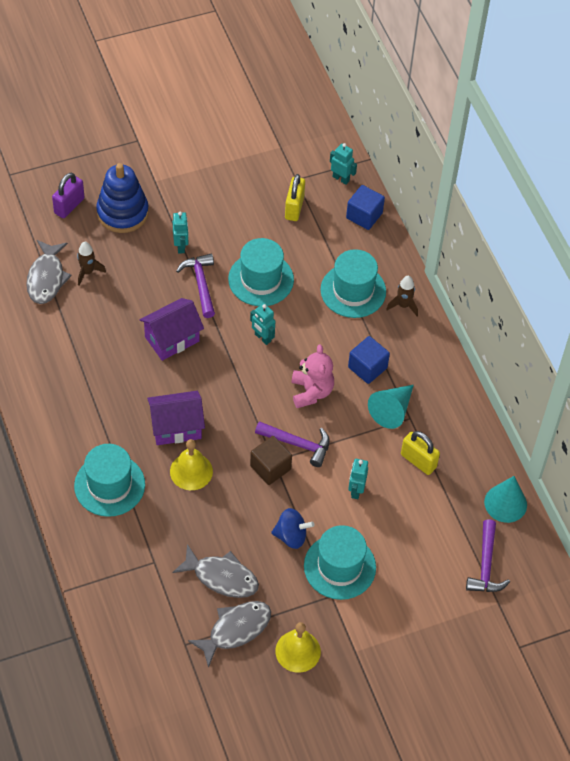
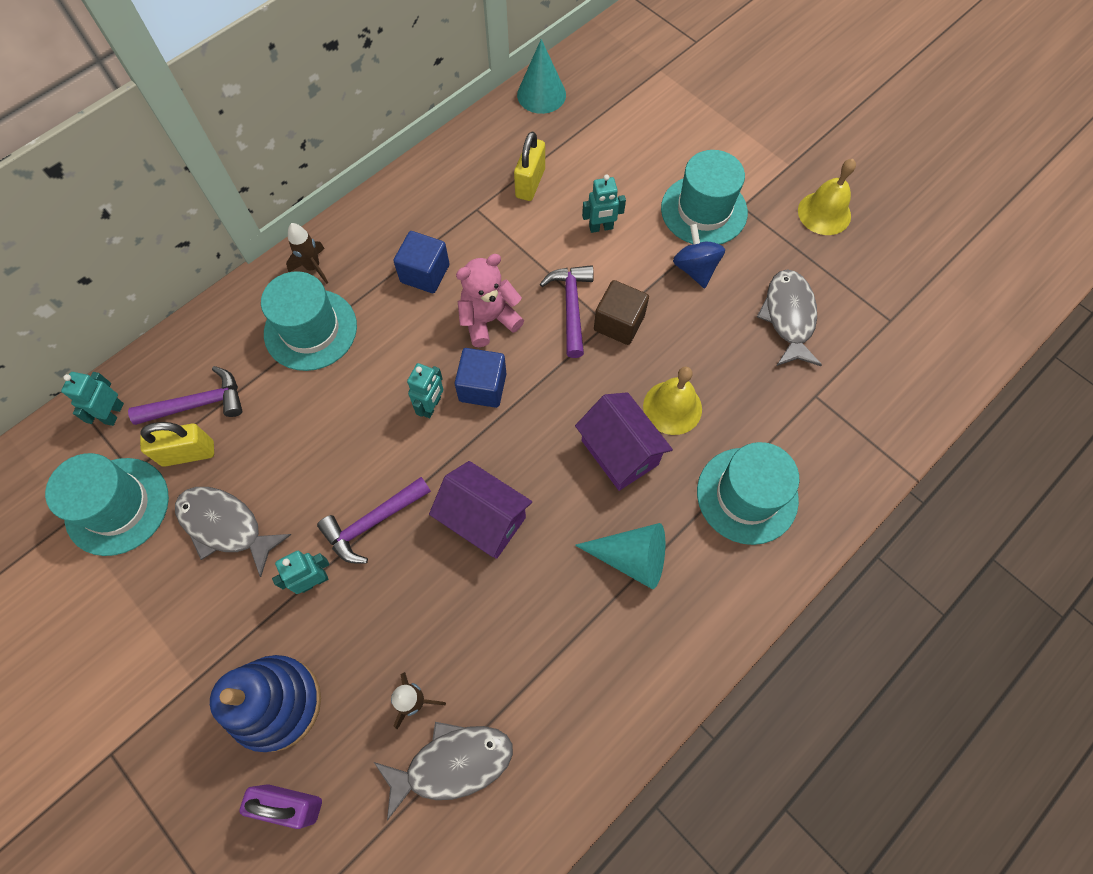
camera: 110 degrees left, 10 degrees up
grey fish [188,601,271,668] -> grey fish moved to [175,487,291,577]
turquoise hat [228,238,294,306] -> turquoise hat moved to [45,453,169,556]
blue cube [346,185,385,230] -> blue cube moved to [455,348,507,408]
turquoise cone [368,385,414,429] -> turquoise cone moved to [575,523,665,589]
purple hammer [466,519,510,592] -> purple hammer moved to [128,366,242,425]

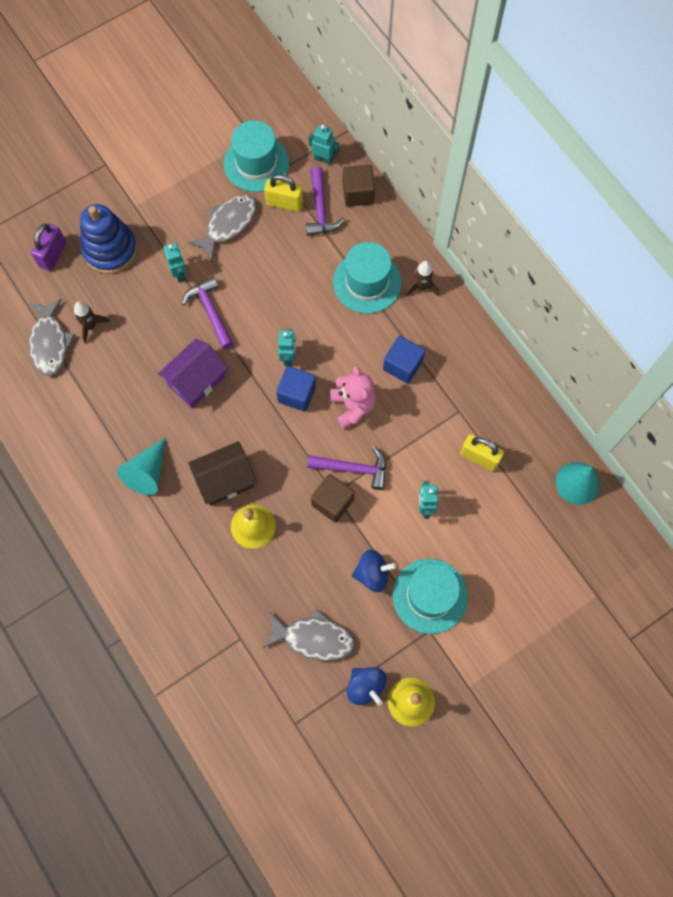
camera: 100 degrees right, 5 degrees up
yellow padlock [140,422,214,467] -> yellow padlock turned 75 degrees counterclockwise [264,174,303,212]
turquoise robot [407,363,443,418] -> turquoise robot turned 120 degrees counterclockwise [278,329,296,366]
purple house [575,392,673,491] -> brown house [188,441,257,506]
turquoise hat [697,442,799,545] -> none
none -> brown cube [343,165,375,207]
none -> blue spinning top [347,667,386,706]

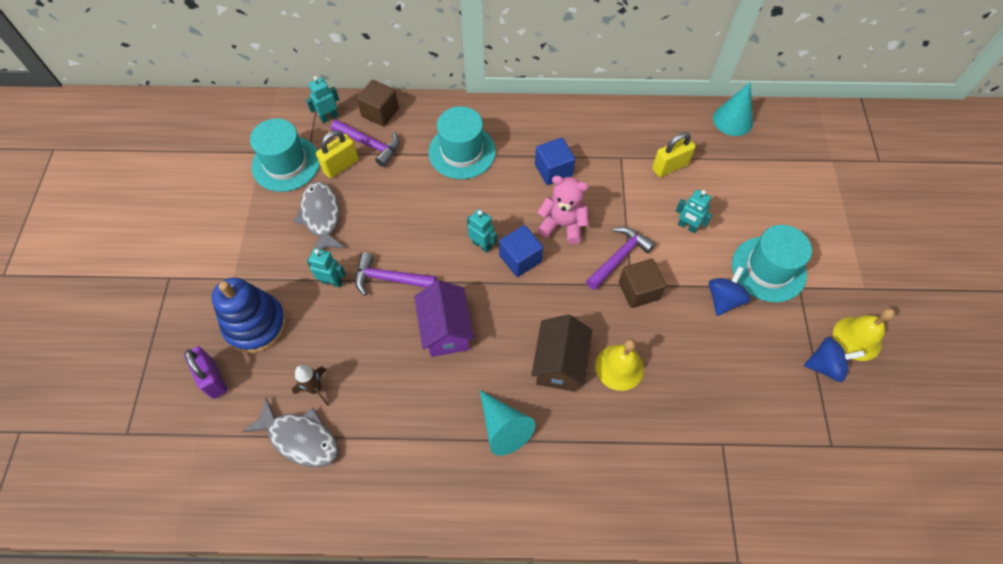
camera: 55 degrees left, 10 degrees down
grey fish [263,609,355,661] -> none
brown rocket [405,261,439,297] -> none

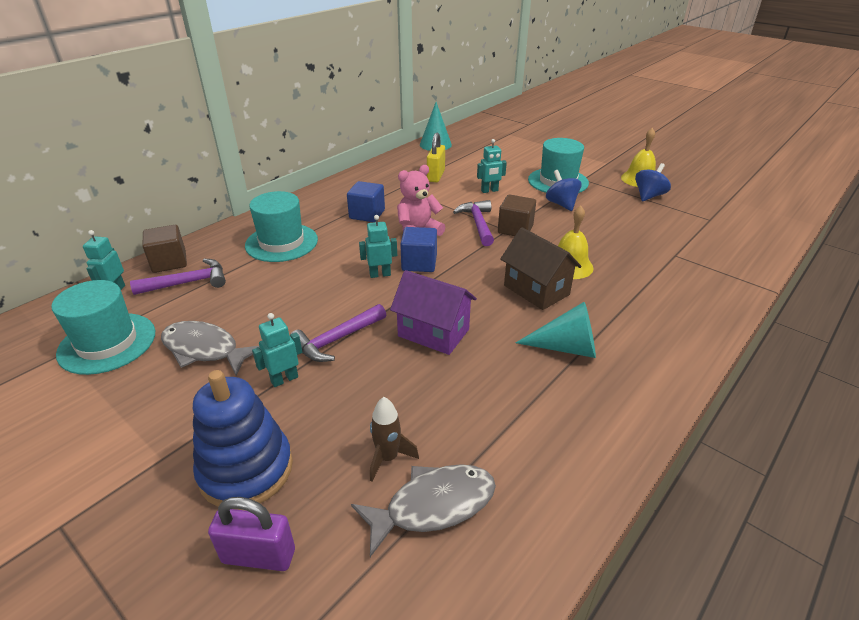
camera: 50 degrees left, 25 degrees down
yellow padlock [316,130,359,178] -> none

